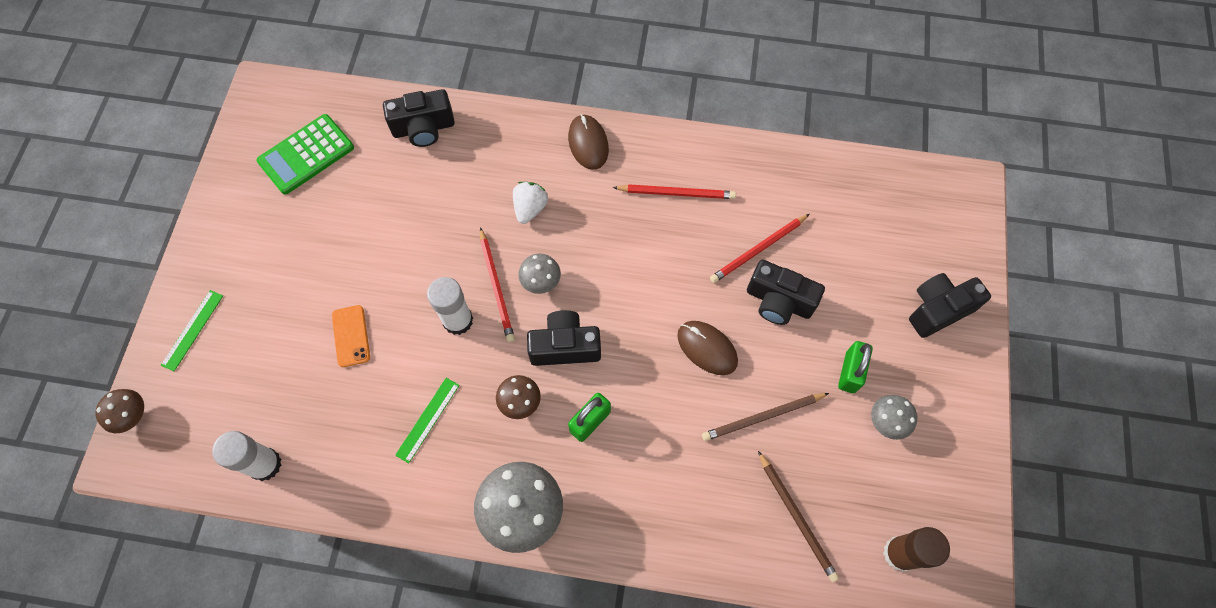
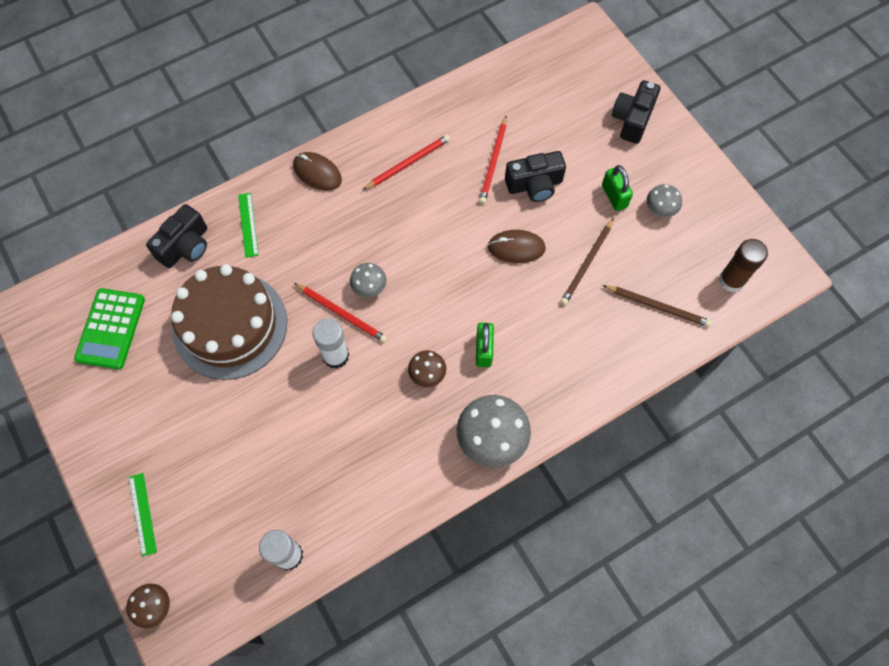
camera: 40 degrees left, 0 degrees up
orange phone [332,305,370,367] -> none
green ruler [395,378,460,463] -> green ruler moved to [238,193,259,258]
white strawberry [513,182,548,224] -> none
black camera [527,310,601,366] -> none
none -> brown cake [171,264,287,380]

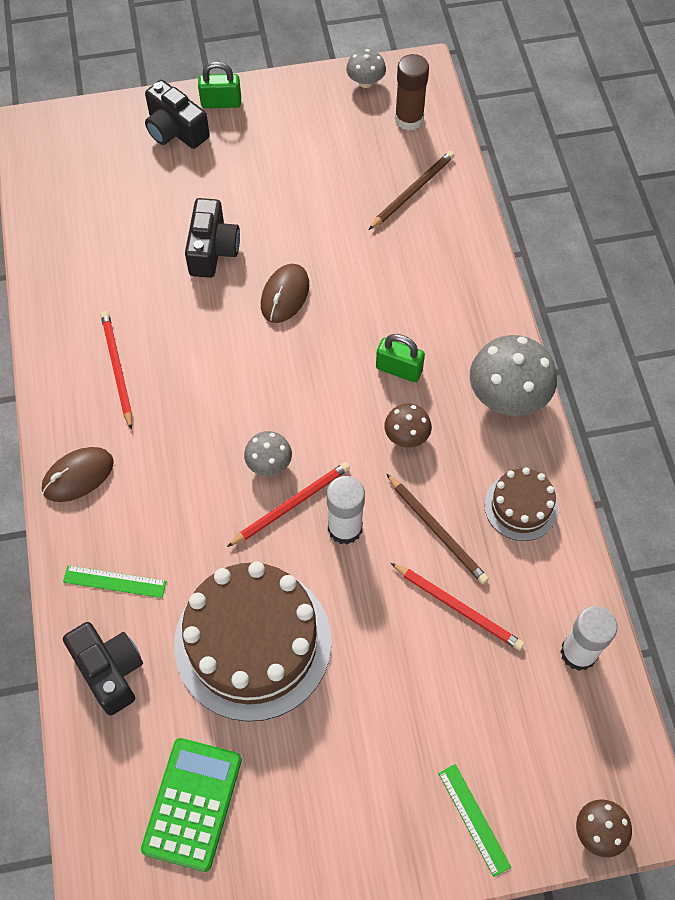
camera: 70 degrees left, 5 degrees down
green calculator [74,288,145,369] -> green calculator turned 105 degrees counterclockwise [141,738,242,872]
green ruler [129,473,157,557] -> green ruler turned 60 degrees clockwise [438,764,511,877]
red pencil [479,116,507,204] -> red pencil moved to [391,563,524,650]
brown pencil [560,218,614,305] -> brown pencil moved to [387,474,489,584]
green padlock [602,165,633,211] -> green padlock moved to [198,61,241,108]
grey mushroom [647,184,682,217] -> grey mushroom moved to [346,49,386,88]
none -> brown cake [484,467,558,541]

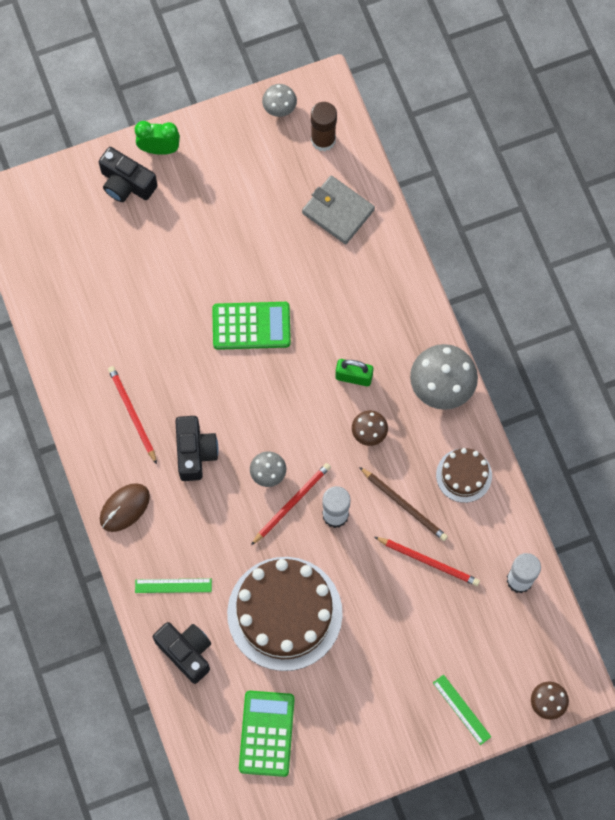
camera: 10 degrees left, 10 degrees up
black camera [185,198,240,278] -> black camera moved to [175,416,218,481]
green padlock [198,61,241,108] -> green clock [135,121,180,155]
brown mouse [261,264,309,323] -> green calculator [212,302,291,350]
brown pencil [368,151,455,230] -> grey wallet [302,175,375,244]

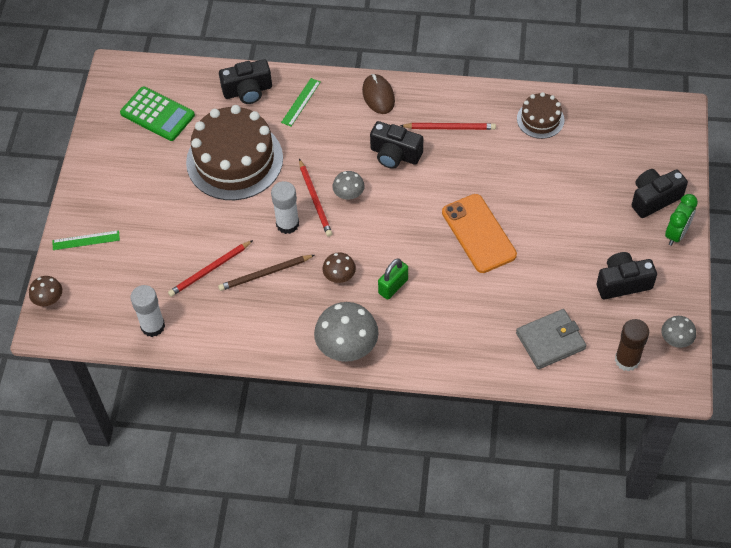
camera: 120 degrees right, 15 degrees down
green calculator [212,302,291,350] -> orange phone [442,194,517,273]
brown cake [436,448,492,503] -> brown cake moved to [517,92,564,139]
none -> black camera [597,252,657,299]

